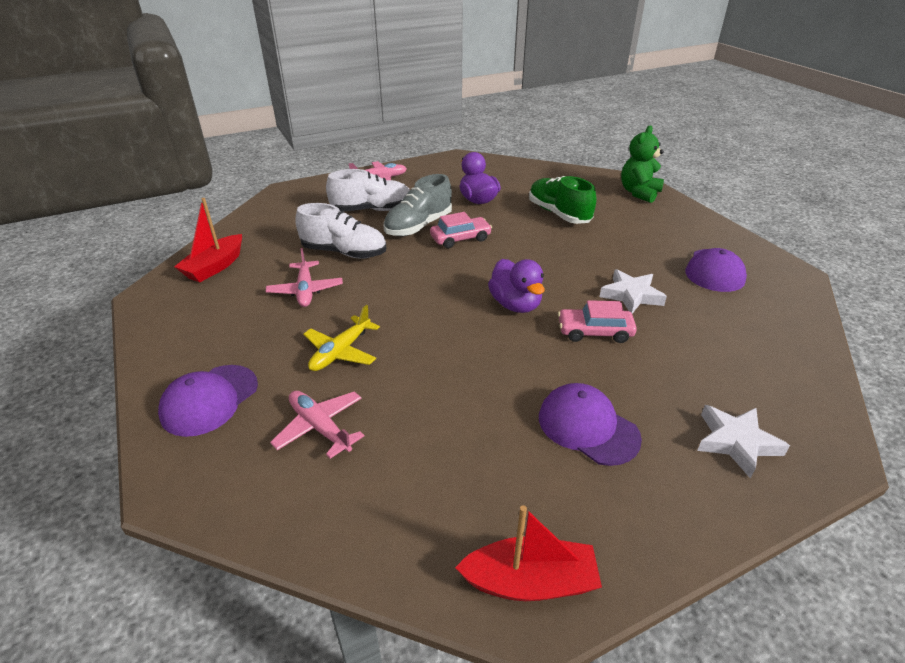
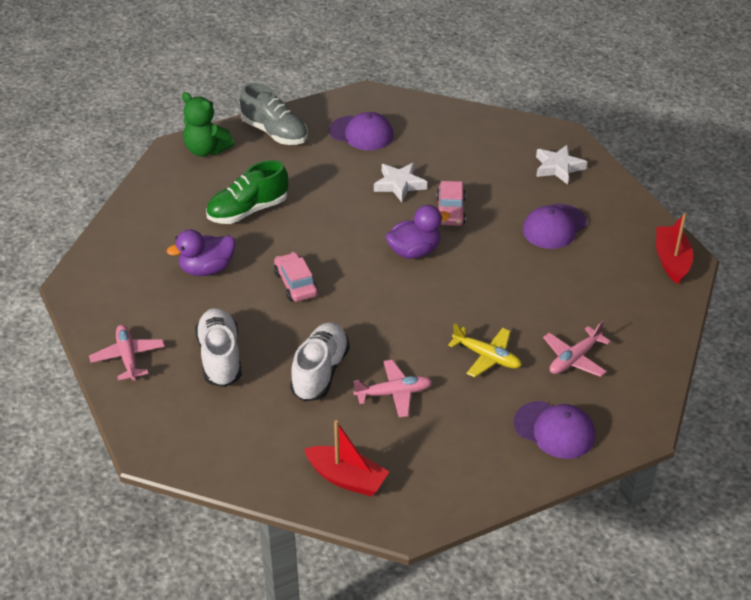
camera: 90 degrees left, 5 degrees up
grey shoe [384,174,452,236] -> grey shoe moved to [240,83,308,145]

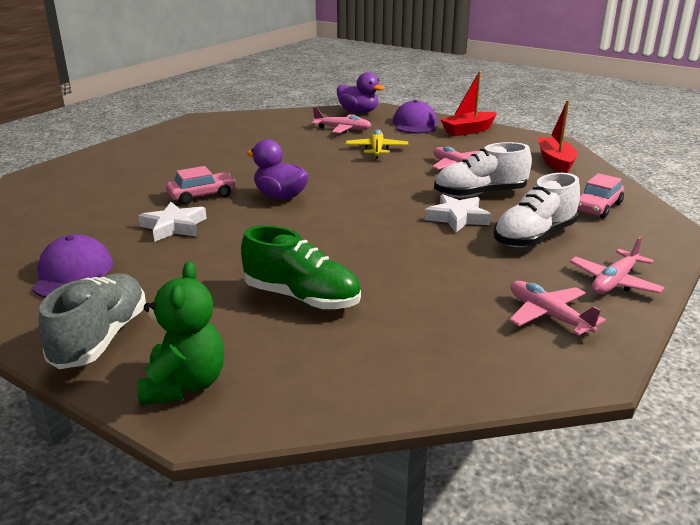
camera: 120 degrees left, 15 degrees down
purple duck [167,229,235,276] -> purple duck moved to [337,72,385,113]
pink car [274,252,318,302] -> pink car moved to [577,173,624,218]
purple cap [523,204,587,249] -> none
white star [536,145,587,185] -> white star moved to [425,194,491,233]
red boat [656,213,693,284] -> red boat moved to [440,71,497,136]
none -> pink plane [509,281,606,335]

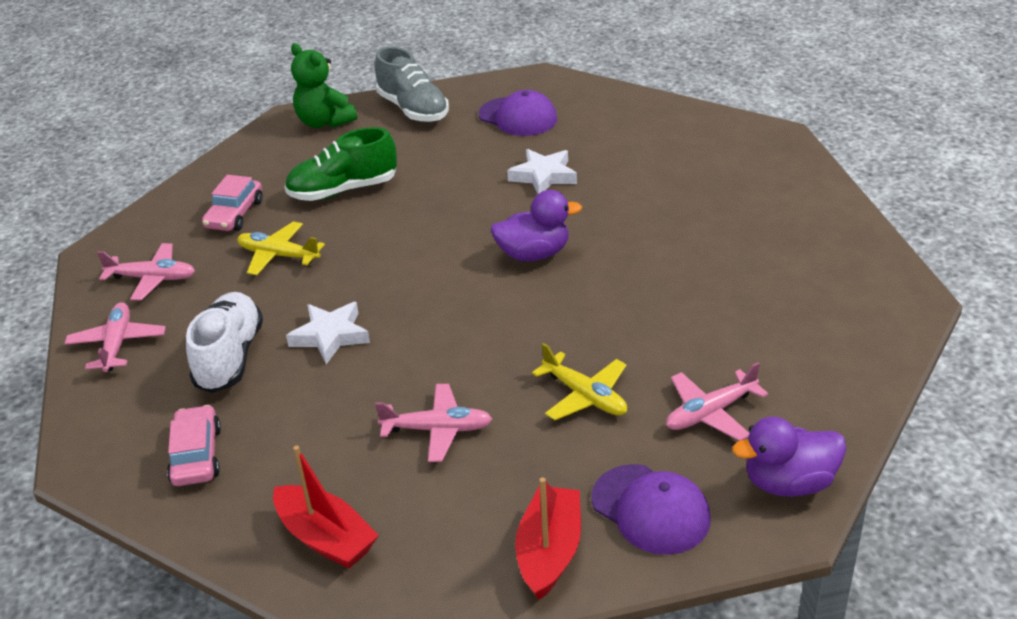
camera: 135 degrees right, 10 degrees up
pink car [166,166,236,204] -> pink car moved to [202,175,263,231]
white shoe [434,142,532,198] -> none
none -> yellow plane [237,221,325,275]

